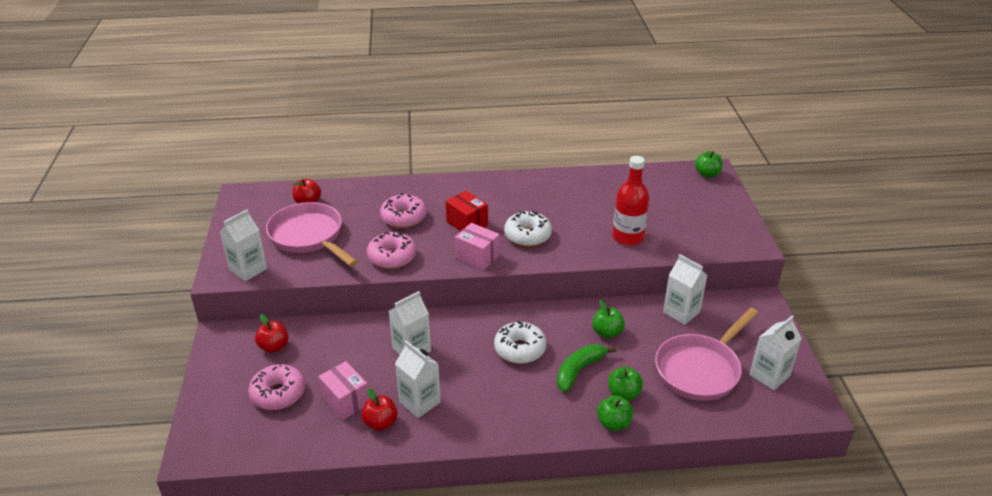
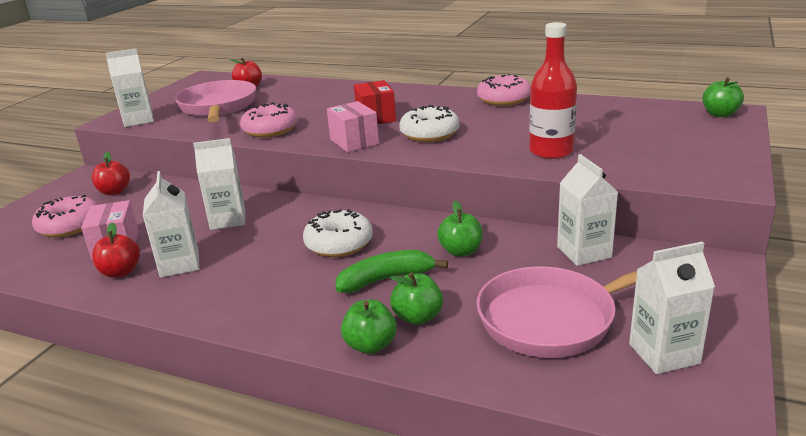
camera: 30 degrees right, 10 degrees down
pink donut [380,193,427,228] -> pink donut moved to [477,74,531,106]

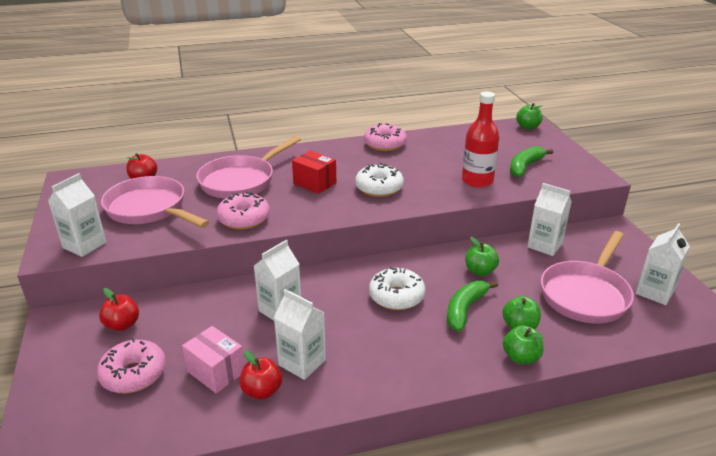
camera: 40 degrees left, 5 degrees up
pink box [327,101,379,152] -> none
none -> pink pan [196,136,301,199]
none -> green banana [510,146,553,177]

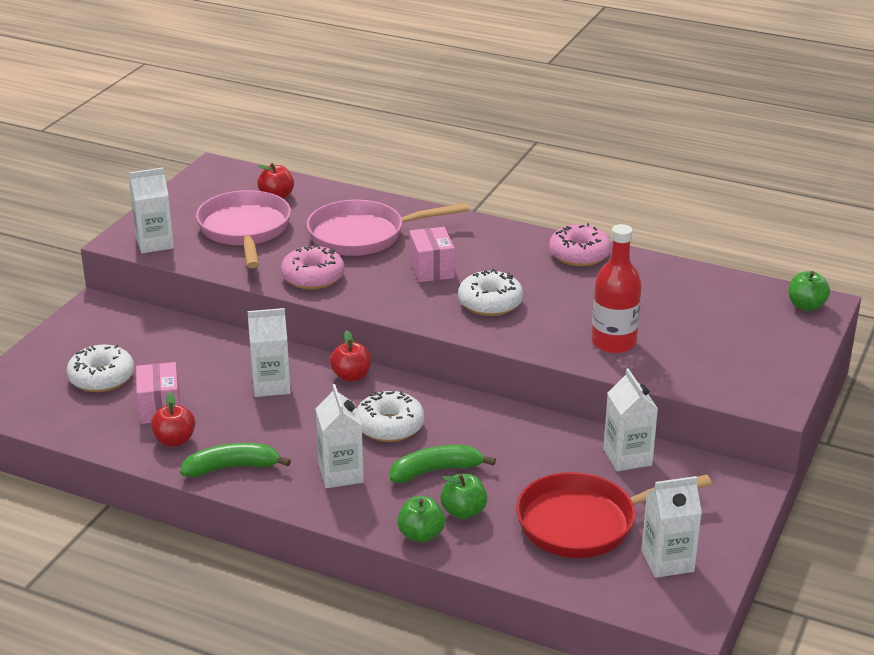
camera: 40 degrees right, 0 degrees up
pink donut [97,338,166,393] -> white donut [66,344,134,392]
red apple [99,288,139,331] -> red apple moved to [330,330,371,382]
white carton [274,289,326,380] -> white carton moved to [316,384,364,488]
red box [292,150,336,194] -> pink box [409,227,455,282]
green apple [466,237,499,276] -> none
green banana [510,146,553,177] -> green banana moved to [180,443,291,477]
pink pan [541,231,634,323] -> red pan [516,472,712,558]

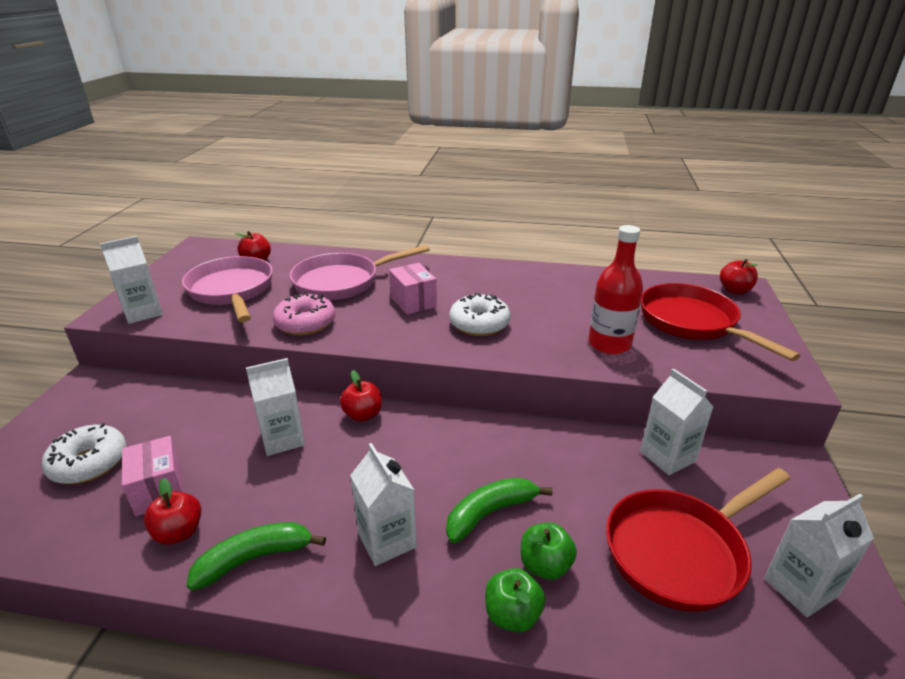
camera: 15 degrees left, 0 degrees up
white donut [357,391,425,442] -> none
pink donut [549,223,611,266] -> none
green apple [789,271,830,311] -> red apple [720,259,758,294]
none -> red pan [641,283,801,361]

